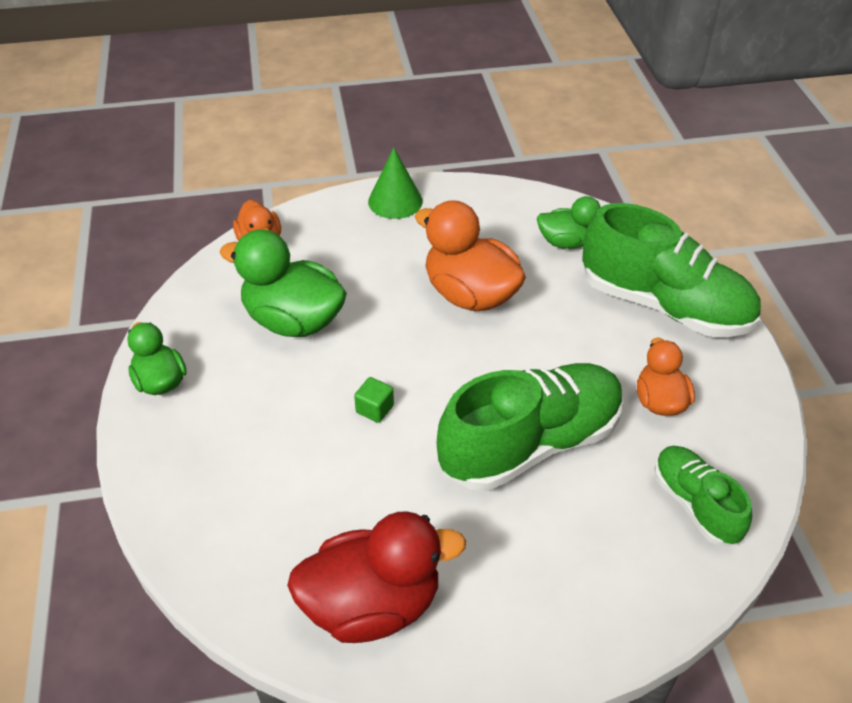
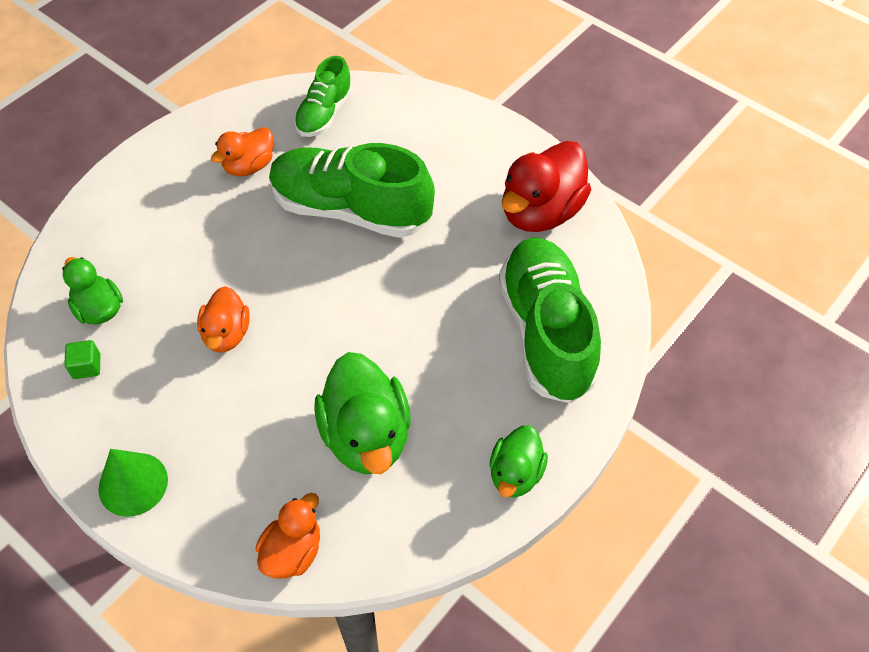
camera: 130 degrees left, 10 degrees up
red duck [287,511,466,643] -> red duck turned 90 degrees counterclockwise [502,141,591,232]
green cube [354,377,394,423] -> green cube moved to [64,340,100,379]
orange duck [415,200,526,312] -> orange duck [197,286,250,353], size x0.59
green shoe [582,203,761,337] -> green shoe moved to [499,238,601,403]

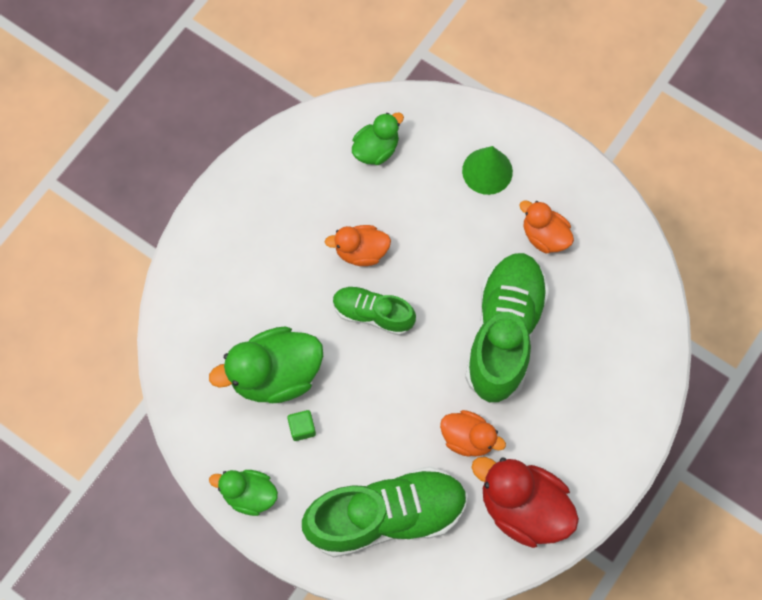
camera: 85 degrees right, 15 degrees up
green cube [64,340,100,379] -> green cube moved to [287,410,316,441]
green cone [99,449,168,517] -> green cone moved to [462,146,513,195]
orange duck [256,493,320,579] -> orange duck moved to [440,410,506,457]
green shoe [294,56,353,137] -> green shoe moved to [333,286,416,336]

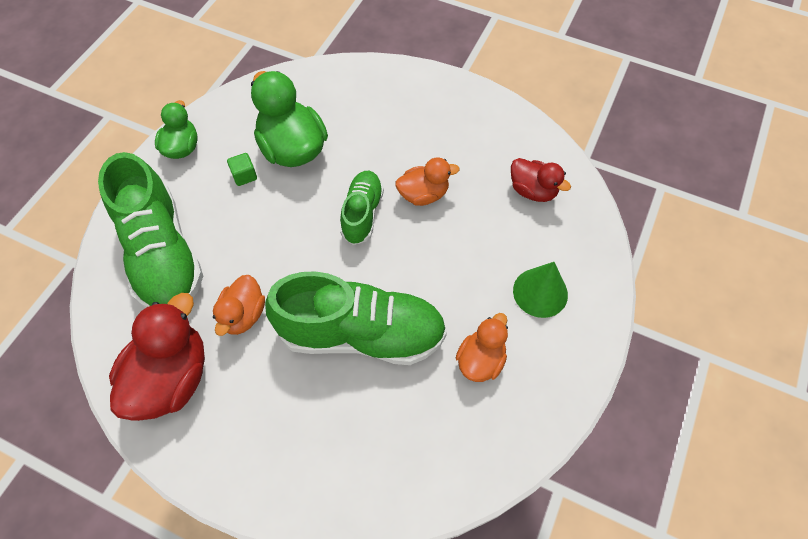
camera: 80 degrees right, 10 degrees down
orange duck [325,225,391,266] -> orange duck turned 90 degrees clockwise [395,157,460,206]
green duck [352,113,404,165] -> red duck [511,158,571,202]

